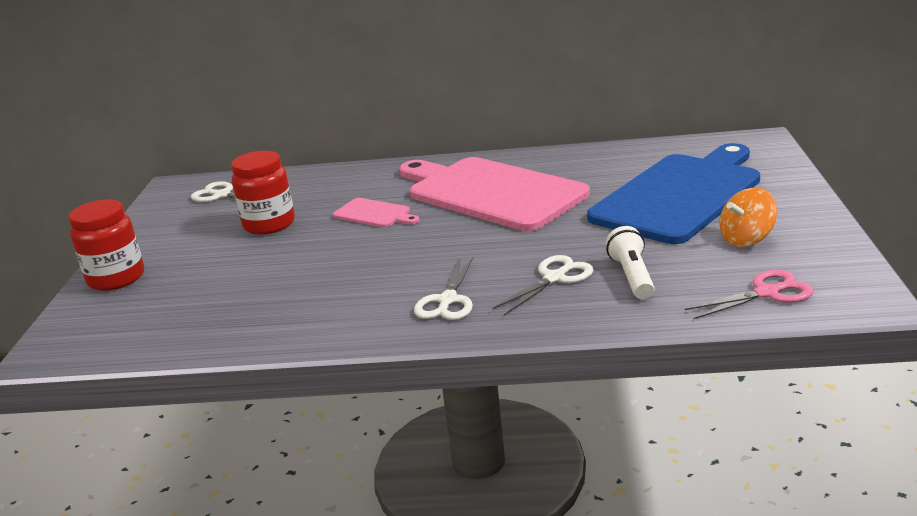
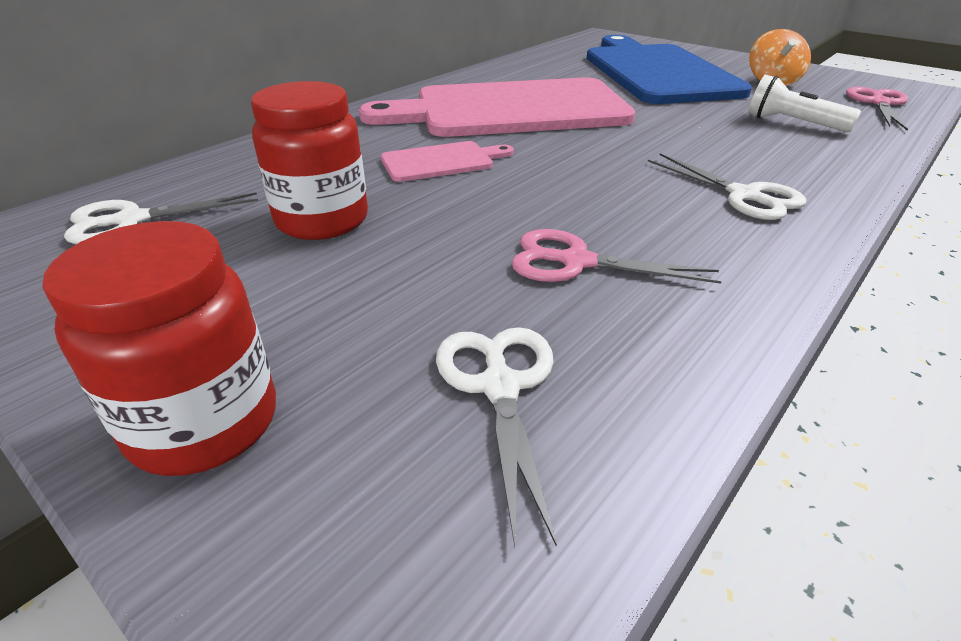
camera: 55 degrees left, 10 degrees up
white scissors [492,255,594,316] -> white scissors moved to [436,327,557,547]
none -> pink scissors [511,229,722,284]

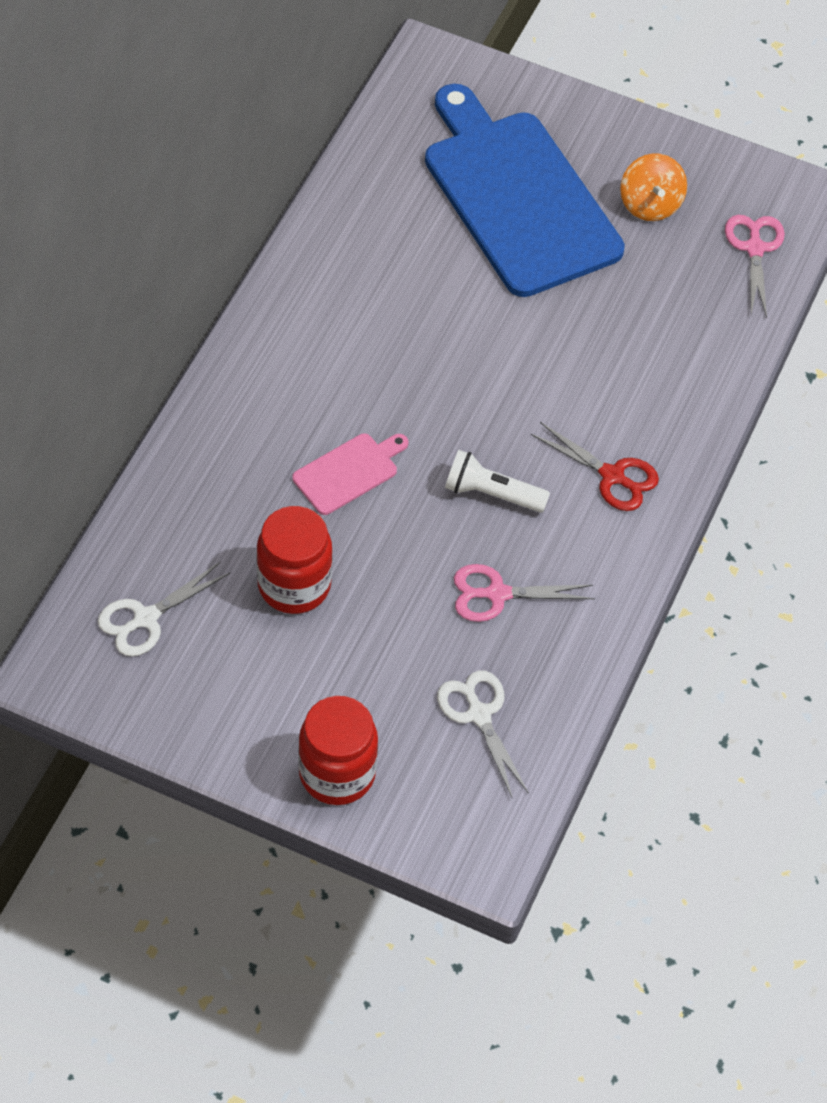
camera: 20 degrees left, 20 degrees up
pink cutting board [359,78,635,137] -> none
white scissors [648,153,806,220] -> red scissors [531,422,659,511]
white flashlight [748,75,861,132] -> white flashlight moved to [445,450,550,513]

